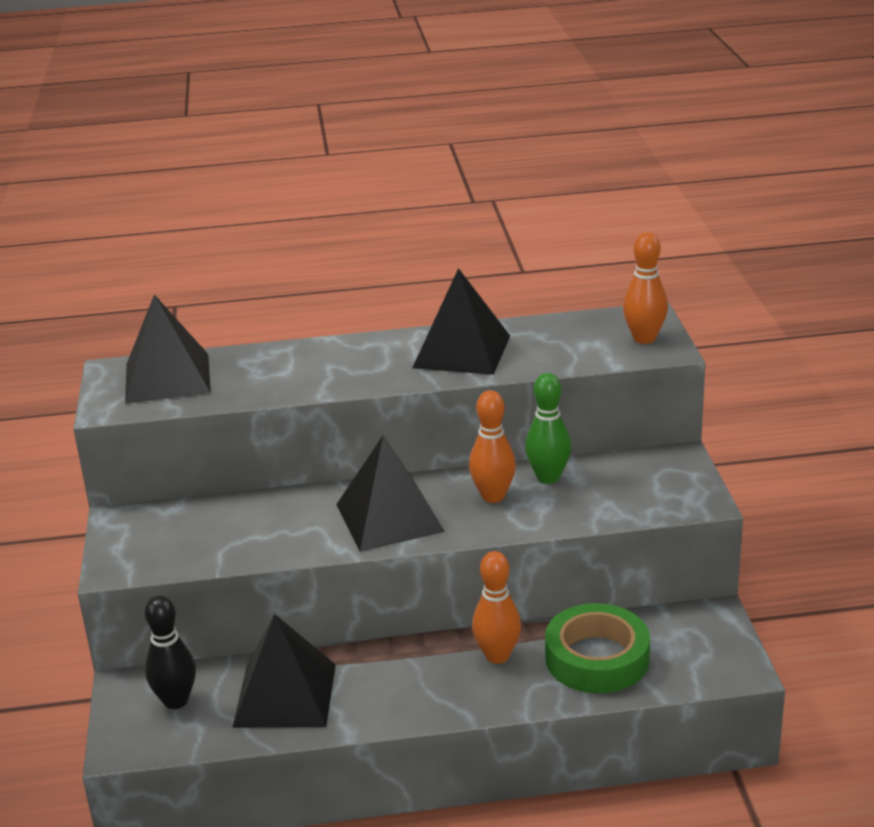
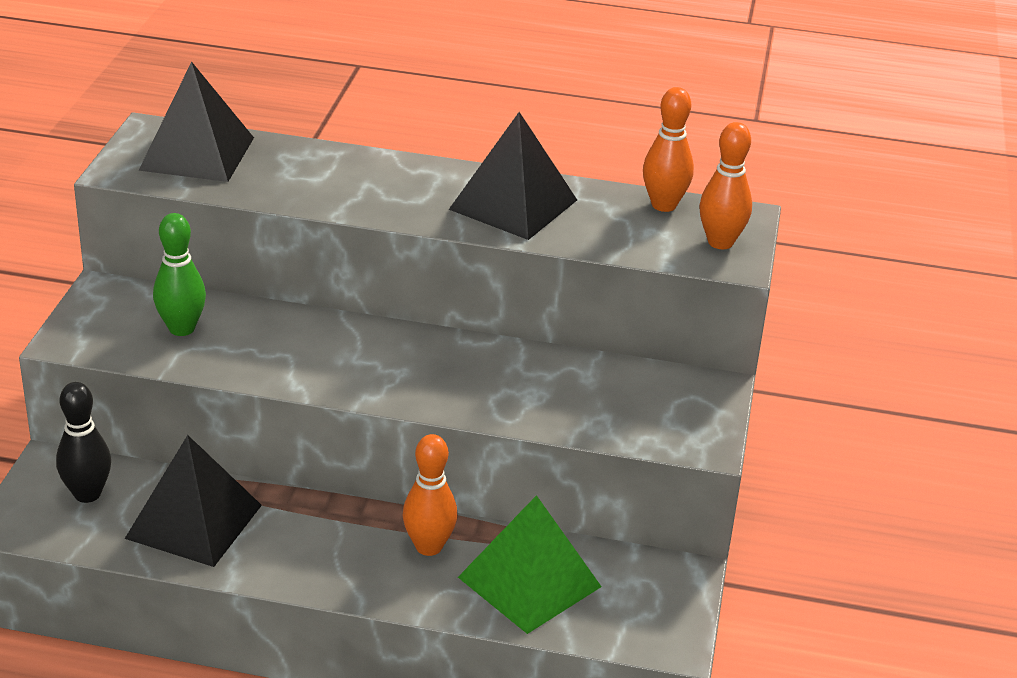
camera: 15 degrees right, 5 degrees up
black pyramid [336,435,445,552] -> none
orange bowling pin [469,390,516,503] -> orange bowling pin moved to [643,87,694,212]
green bowling pin [525,373,571,484] -> green bowling pin moved to [153,213,206,336]
green tape [545,603,650,693] -> green pyramid [458,495,602,634]

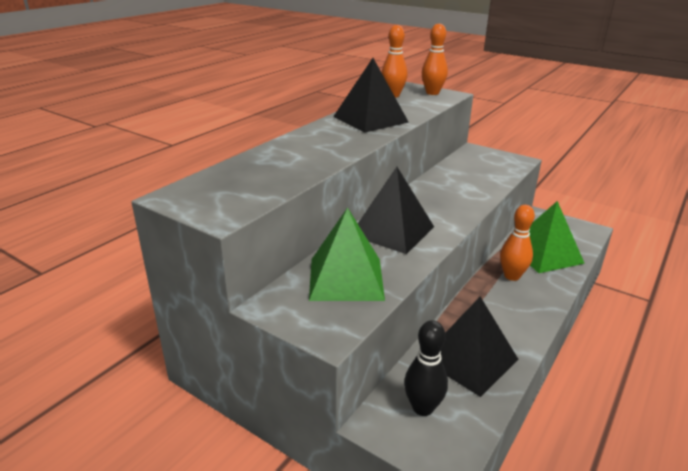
camera: 65 degrees left, 5 degrees down
black pyramid [138,61,254,182] -> black pyramid moved to [358,167,434,254]
green bowling pin [153,213,206,336] -> green pyramid [309,207,385,301]

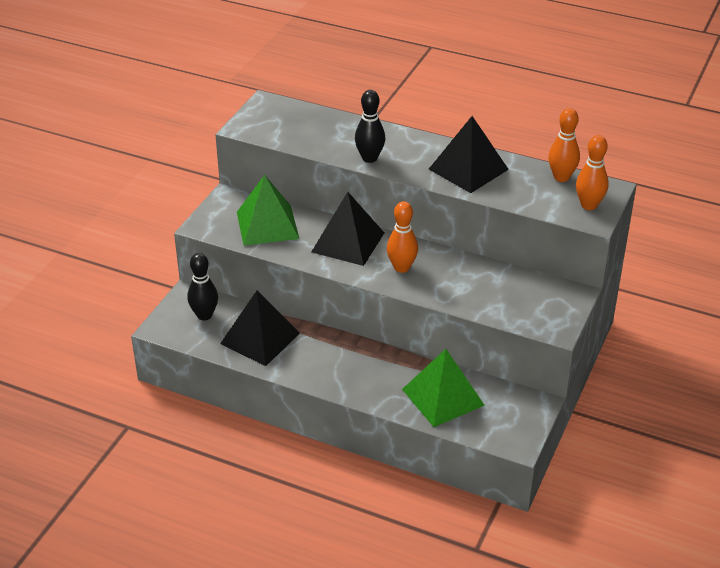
camera: 80 degrees right, 10 degrees up
orange bowling pin [500,205,535,281] -> orange bowling pin moved to [387,201,418,273]
none -> black bowling pin [355,90,385,163]

